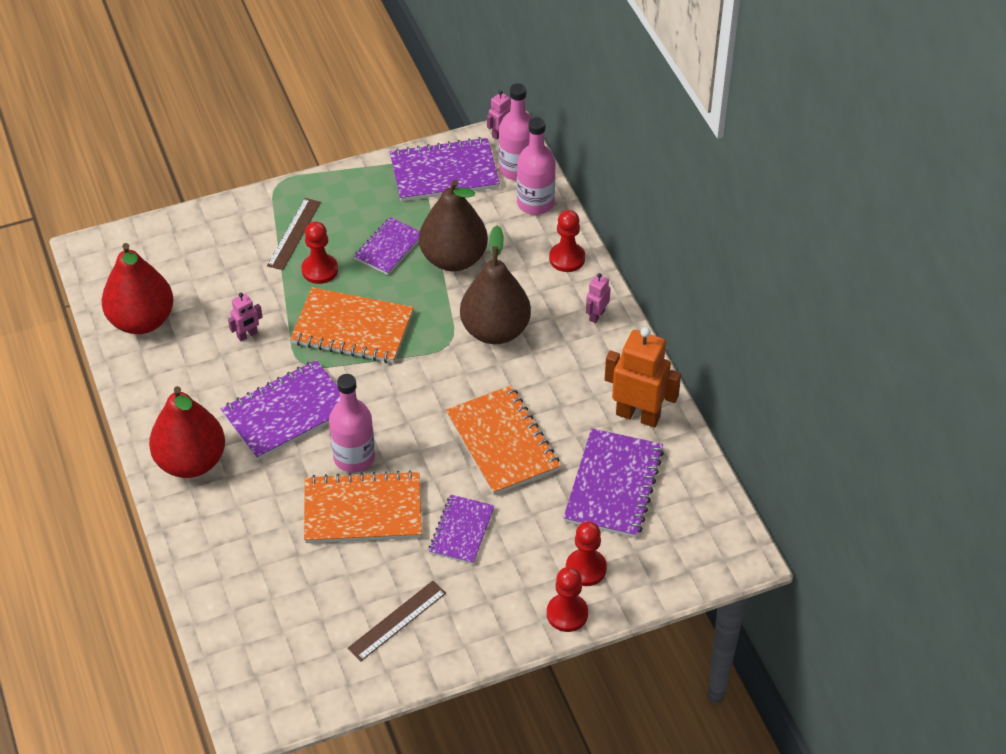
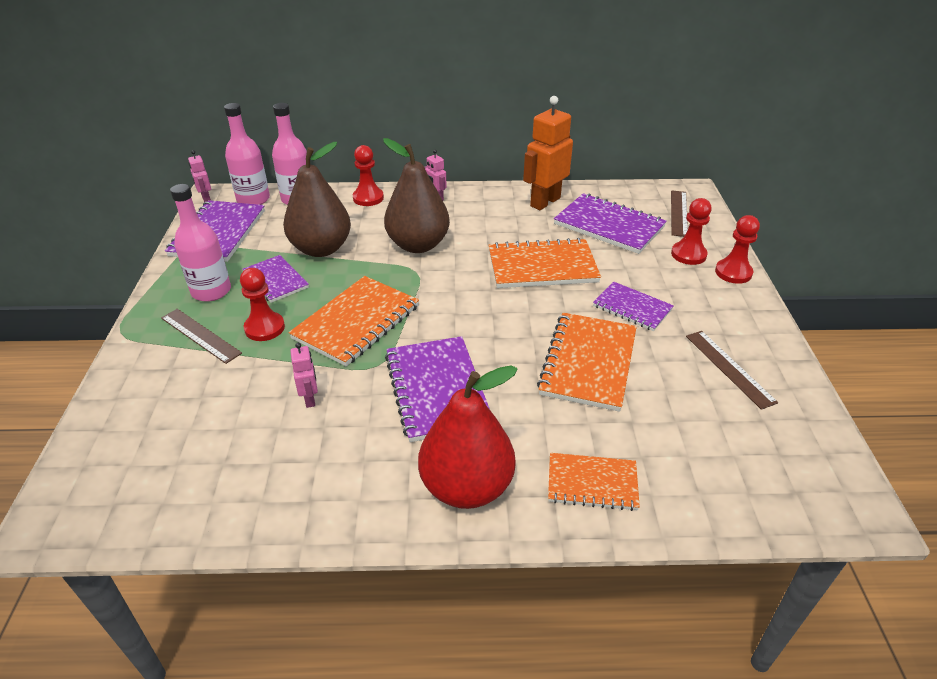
camera: 70 degrees left, 10 degrees down
red pear [102,243,174,334] -> none
pink bottle [329,374,375,473] -> pink bottle moved to [170,184,231,302]
none -> orange notebook [548,453,640,511]
none -> brown ruler [671,190,688,237]

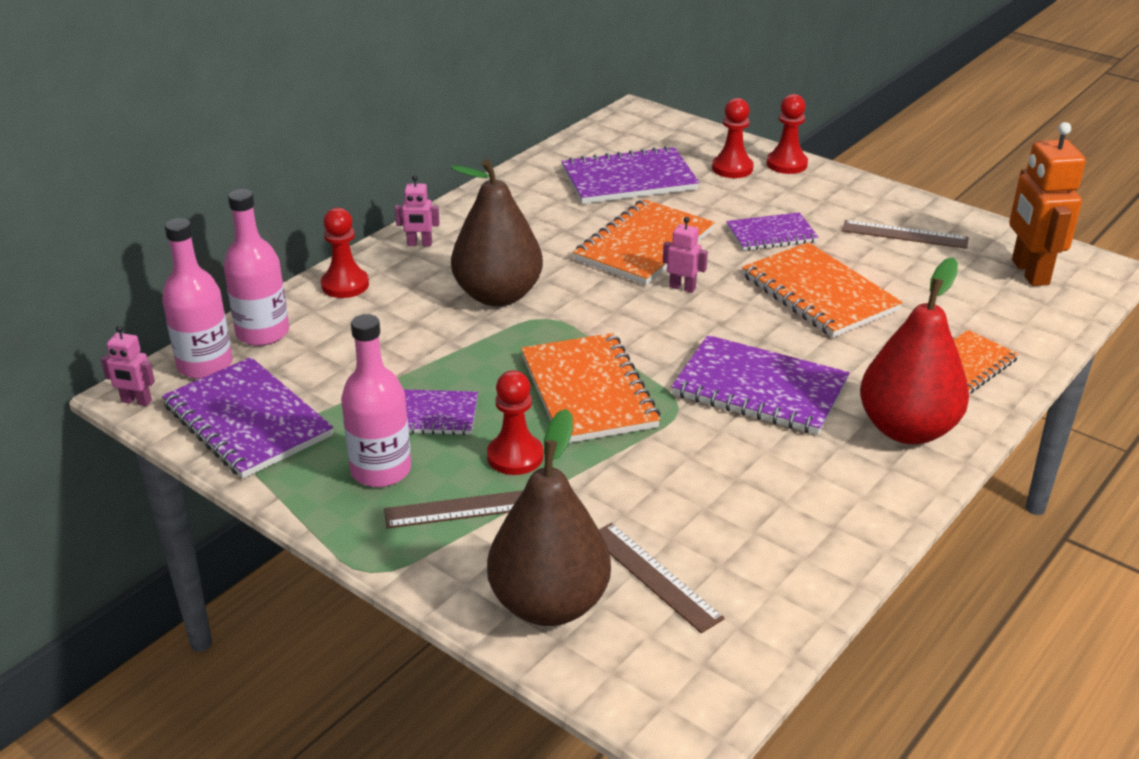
camera: 50 degrees left, 5 degrees down
brown pear [283,142,351,257] -> brown pear moved to [487,409,611,626]
pink robot [291,343,318,408] -> pink robot moved to [663,217,708,293]
orange robot [523,96,573,210] -> orange robot moved to [1009,122,1086,286]
brown ruler [671,190,688,237] -> brown ruler moved to [599,523,725,633]

